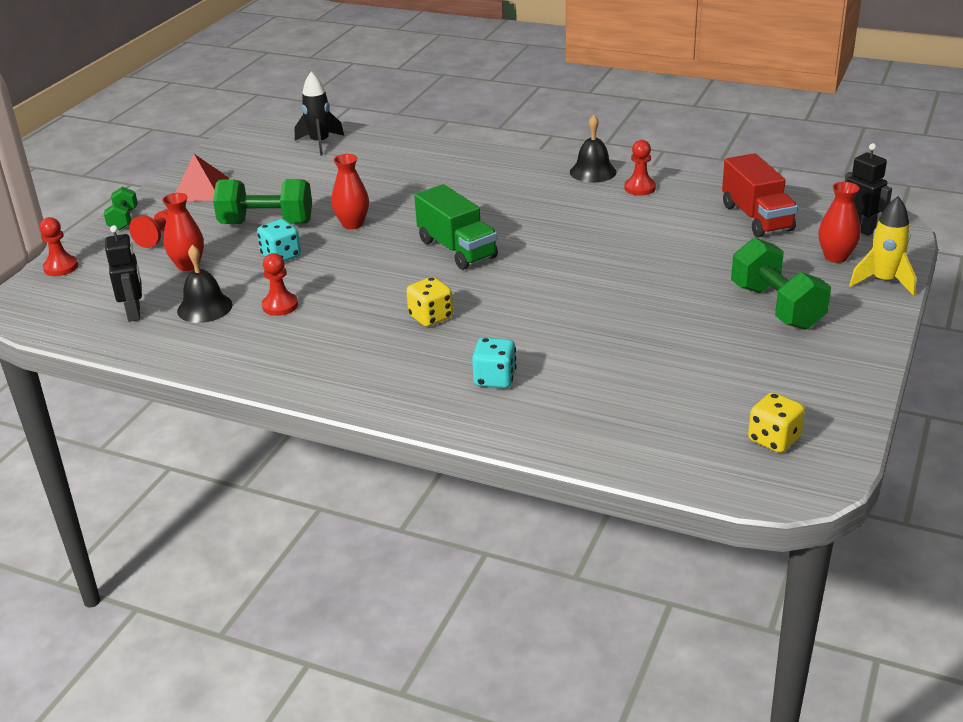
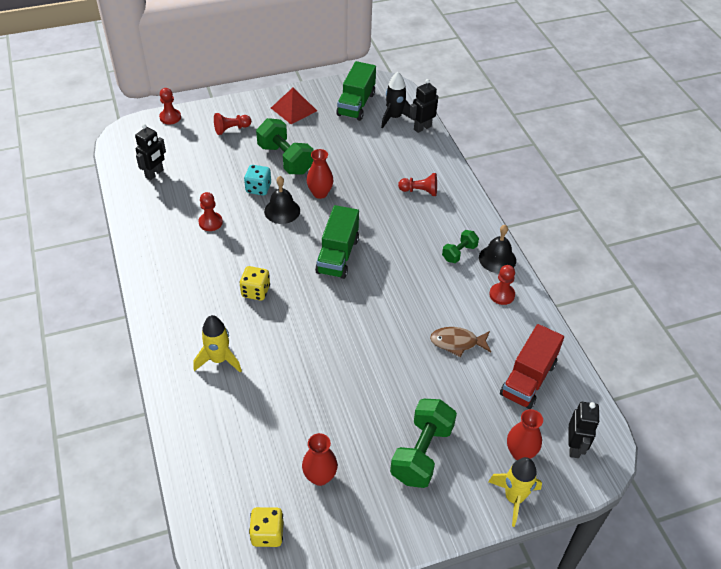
camera: 45 degrees right, 15 degrees up
green dumbbell [104,186,138,230] -> green dumbbell moved to [442,230,479,263]
red vase [162,193,204,271] -> red vase moved to [302,433,338,486]
black bell [177,245,233,323] -> black bell moved to [264,176,300,224]
turquoise dice [472,337,517,388] -> yellow rocket [194,315,242,373]
none -> green truck [336,61,376,121]
none -> red pawn [398,173,437,196]
none -> black robot [409,79,438,133]
none -> brown fish [430,327,491,357]

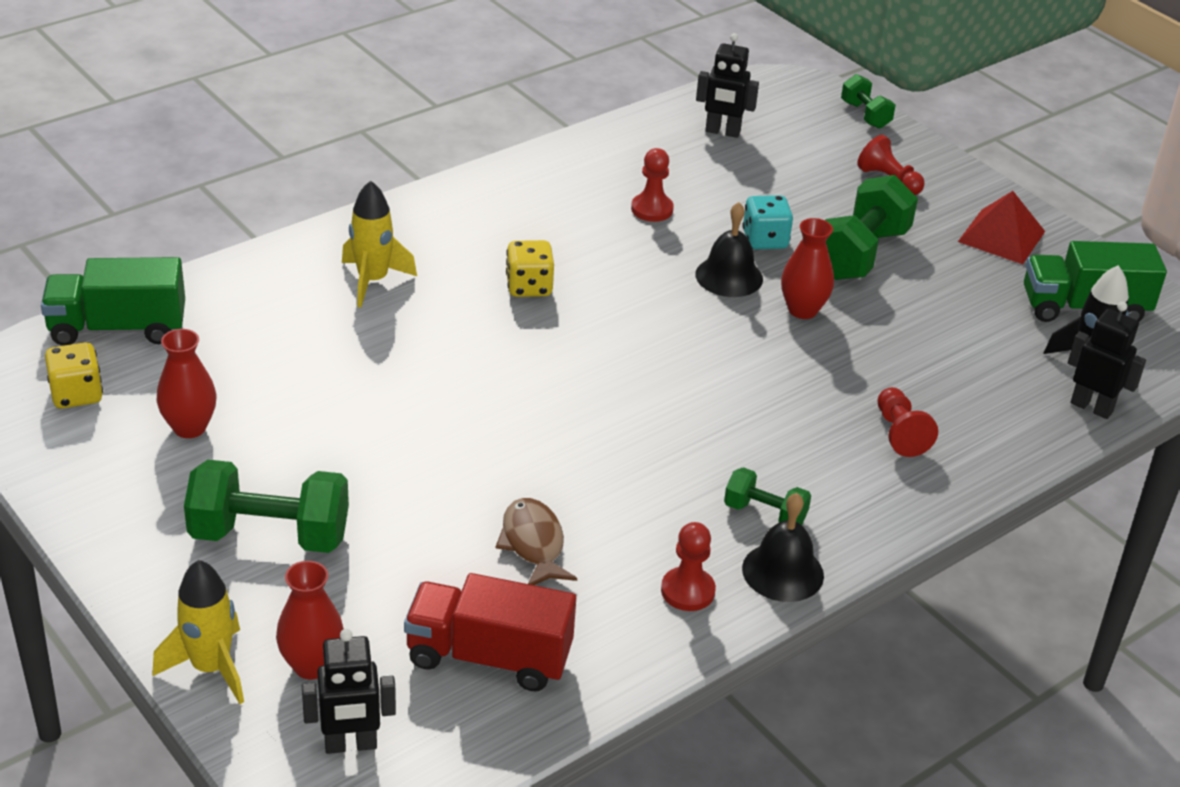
camera: 70 degrees right, 10 degrees down
red pawn [159,88,181,124] -> green dumbbell [841,74,896,129]
green truck [315,205,359,279] -> green truck moved to [41,257,185,346]

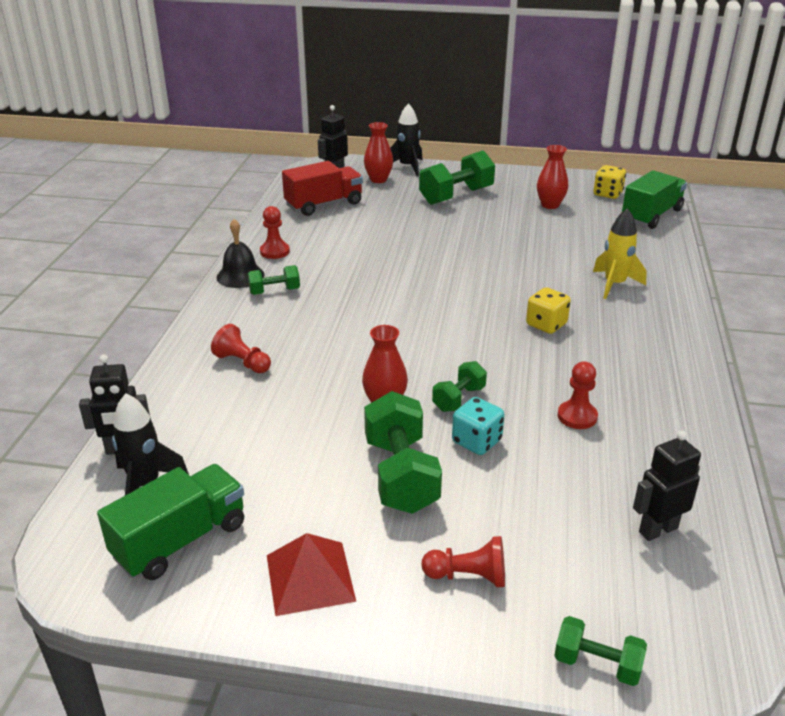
camera: 140 degrees right, 5 degrees down
yellow rocket [153,560,244,704] -> black rocket [390,103,422,176]
brown fish [496,498,577,585] -> none
black bell [695,202,763,297] -> green dumbbell [432,361,487,412]

